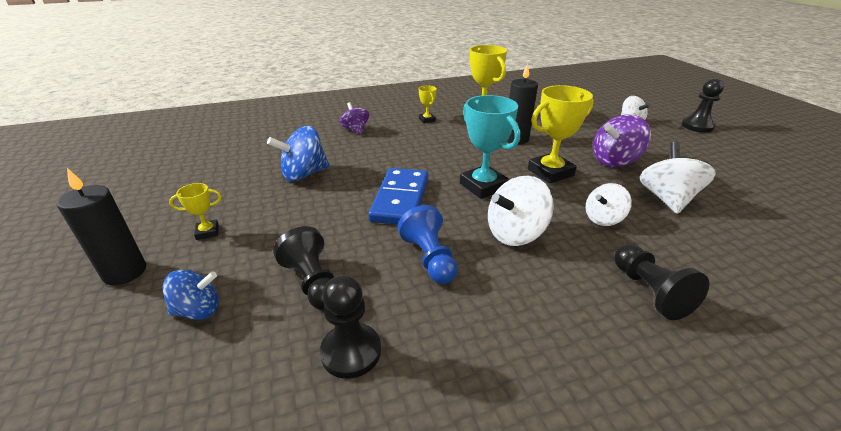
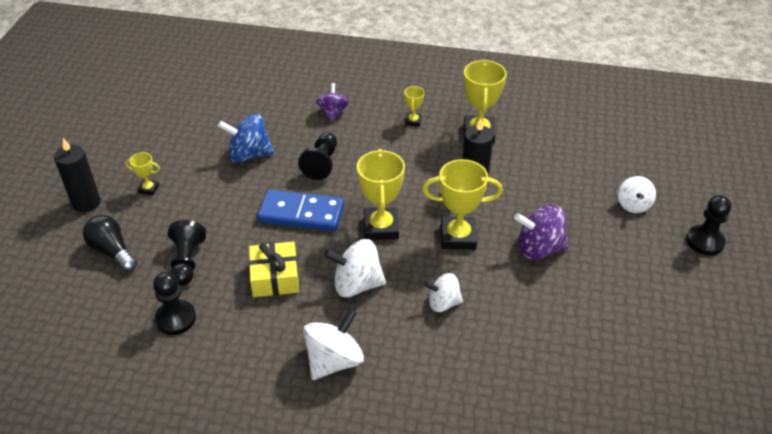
camera: 30 degrees right, 10 degrees up
blue spinning top [162,270,219,320] -> black light bulb [83,215,137,272]
blue domino [368,168,429,225] -> blue domino turned 60 degrees clockwise [257,190,344,231]
blue pawn [398,205,458,284] -> yellow gift [249,241,299,297]
turquoise trophy [460,95,520,199] -> yellow trophy [357,149,405,240]
black pawn [614,244,709,320] -> black pawn moved to [298,132,337,180]
white spinning top [640,142,716,214] -> white spinning top moved to [303,309,364,380]

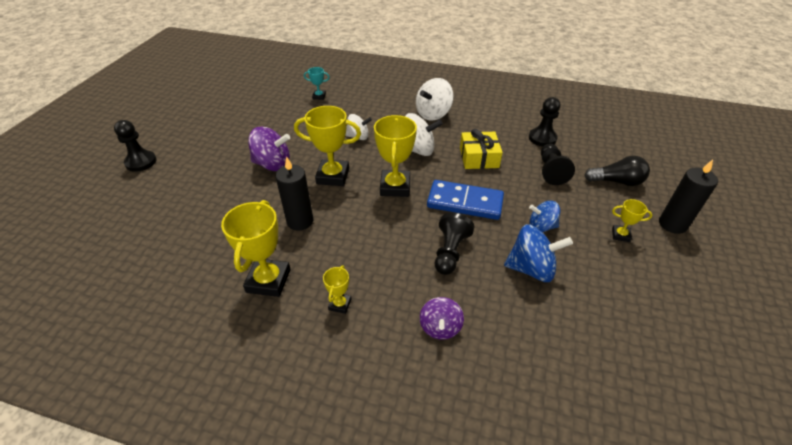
camera: 175 degrees left, 0 degrees up
black light bulb [83,215,137,272] -> black light bulb turned 45 degrees counterclockwise [584,156,650,186]
white spinning top [618,176,656,213] -> none
none -> turquoise trophy [304,67,330,100]
none -> blue spinning top [529,201,560,232]

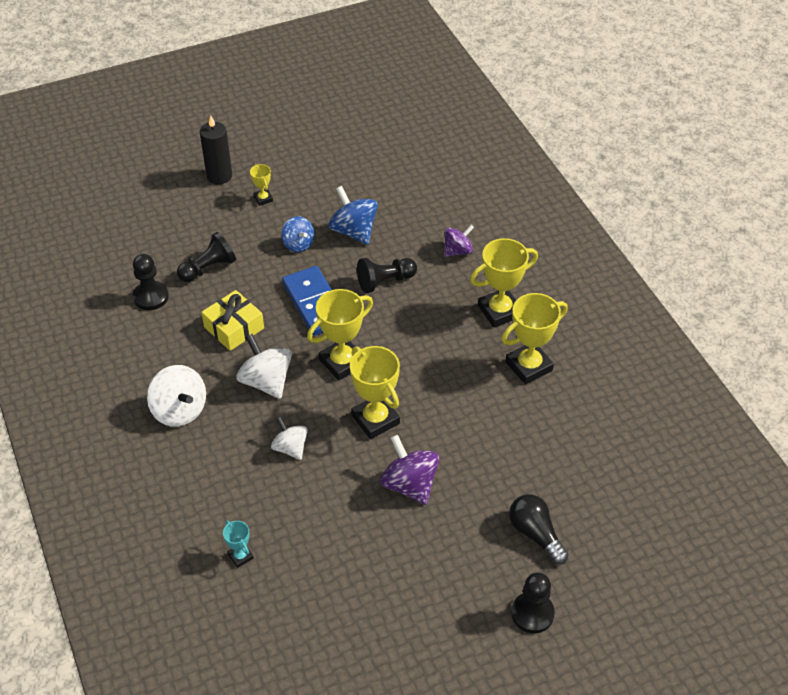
camera: 130 degrees left, 5 degrees up
black candle [276,156,314,231] -> none
yellow trophy [323,265,351,314] -> yellow trophy [470,238,538,327], size x2.01
white spinning top [416,78,454,121] -> white spinning top turned 45 degrees clockwise [147,365,206,427]
black light bulb [584,156,650,186] -> black light bulb moved to [509,494,569,565]

